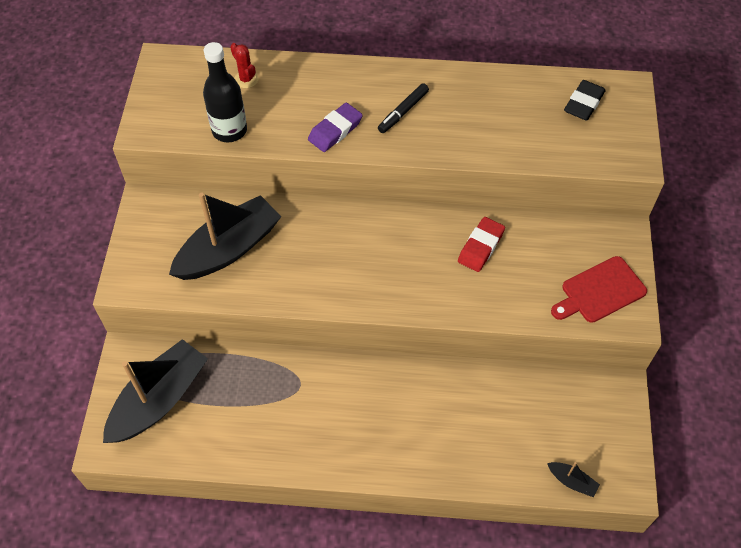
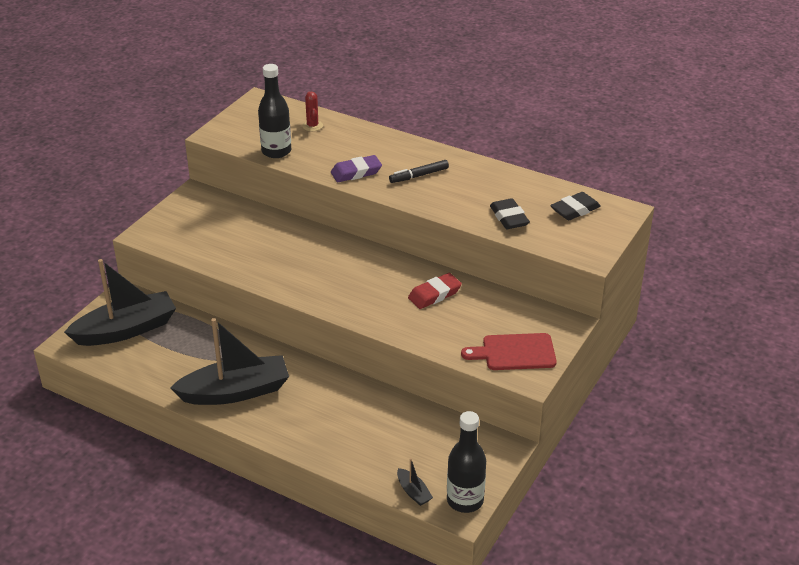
camera: 25 degrees right, 20 degrees down
black boat [169,193,282,280] -> black boat moved to [170,318,289,405]
none -> black bottle [447,411,486,513]
none -> black eraser [490,198,530,229]

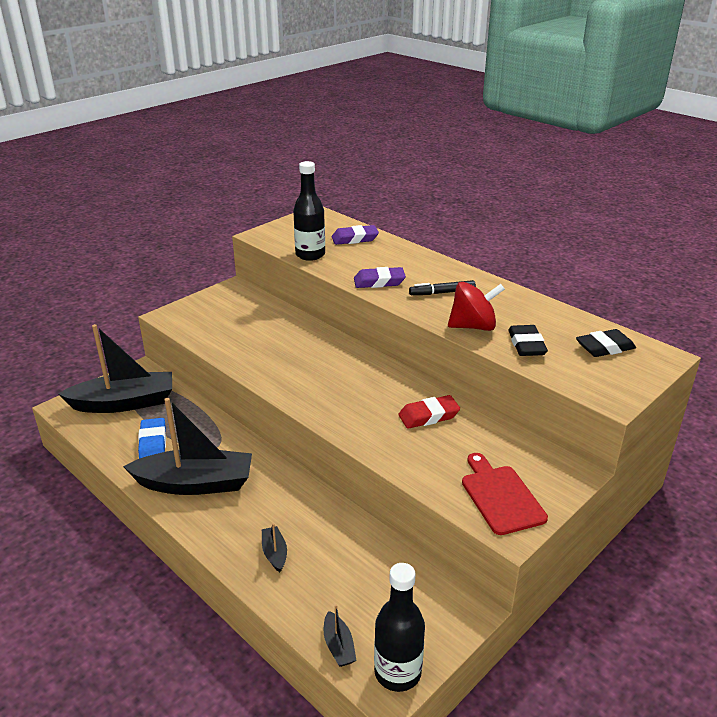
camera: 15 degrees right, 5 degrees down
red cactus [302,92,323,131] -> purple eraser [332,225,379,245]
red cutting board [461,333,557,370] -> red cutting board turned 60 degrees clockwise [462,453,548,535]
none -> blue eraser [138,418,166,459]
none -> black boat [262,523,287,572]
none -> red spinning top [448,282,505,331]

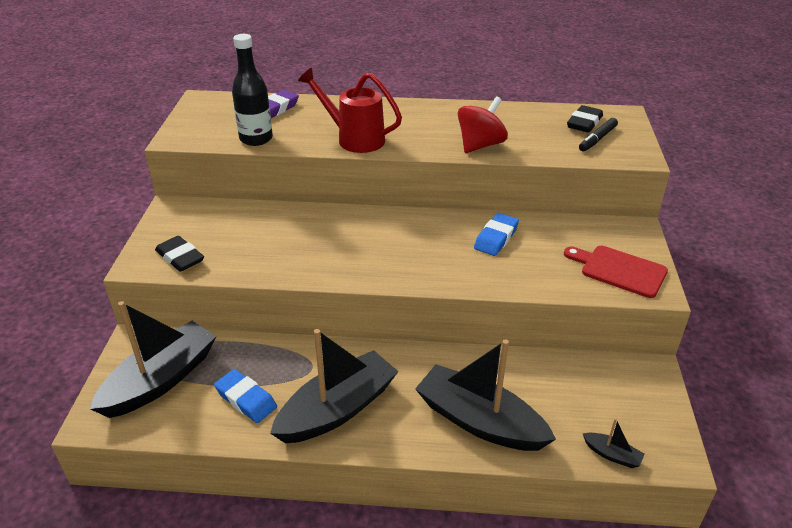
camera: 40 degrees left, 5 degrees up
black boat [262,523,287,572] -> black boat [415,339,556,451], size x2.45
purple eraser [354,267,406,288] -> red watering can [298,68,402,153]
black bottle [374,563,425,692] -> none
red eraser [398,395,460,429] -> blue eraser [474,213,519,256]
black marker [409,280,476,295] -> black marker moved to [579,118,618,152]
black eraser [508,325,548,356] -> black eraser moved to [155,236,204,272]

